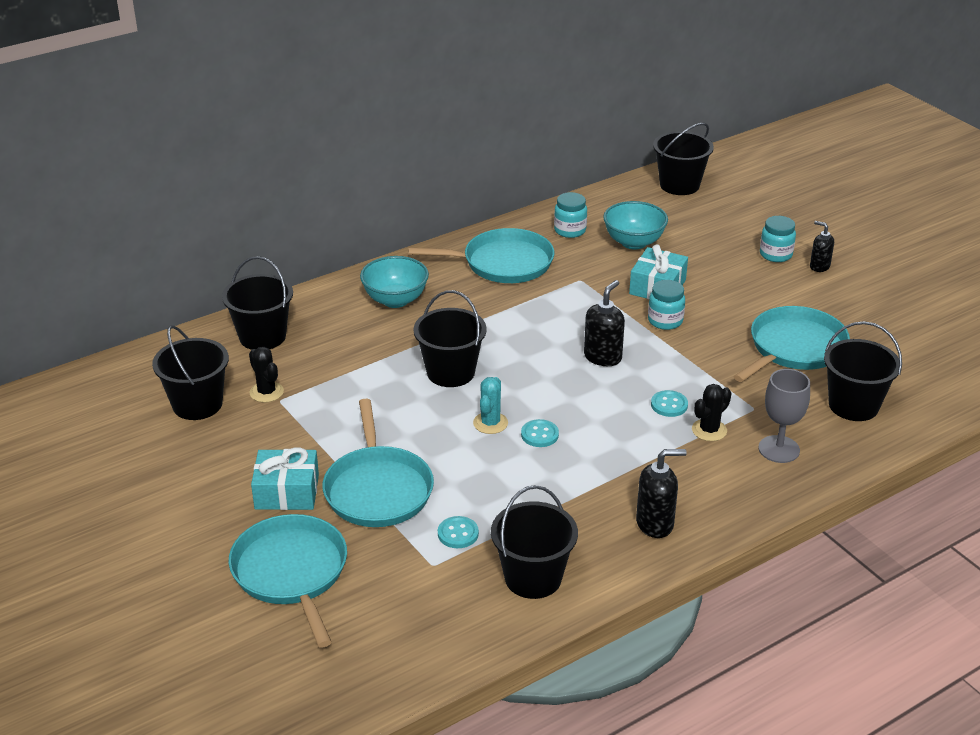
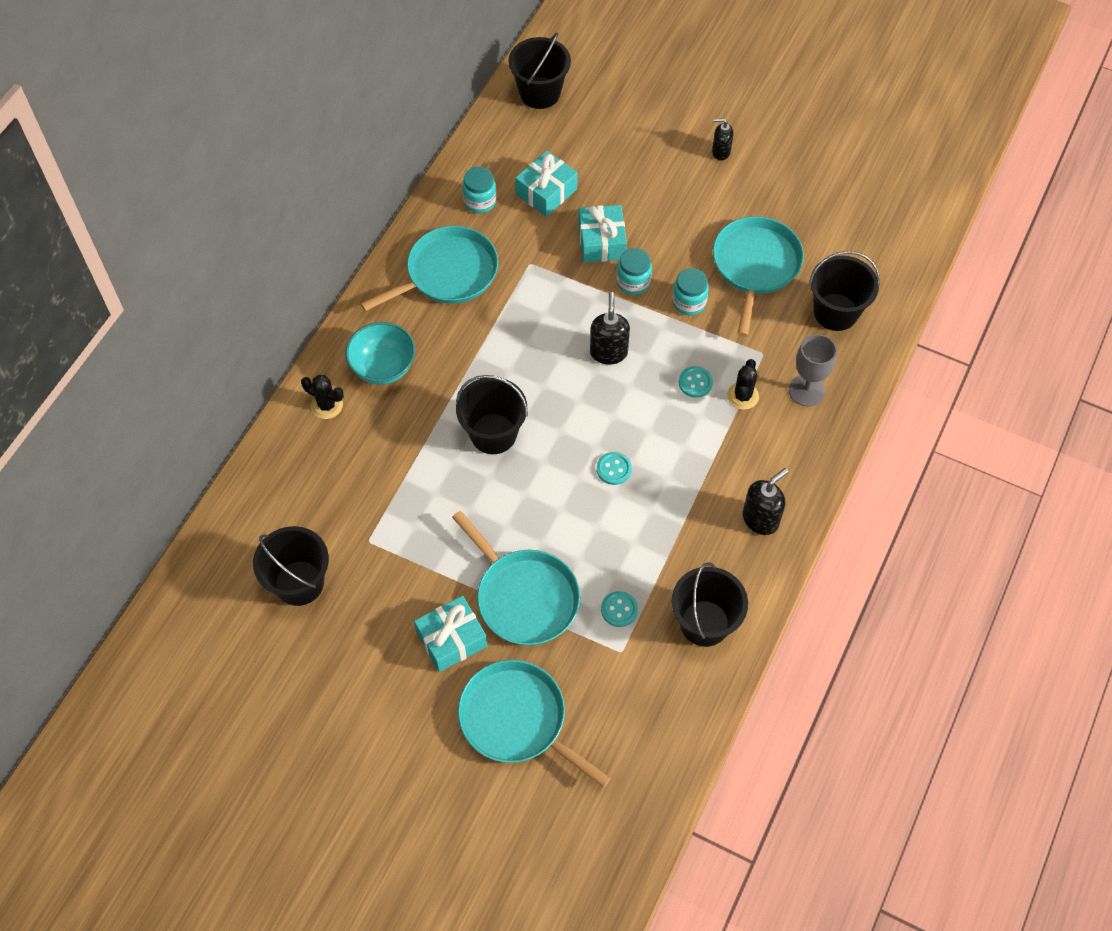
camera: 30 degrees left, 25 degrees up
black bucket [222,256,293,350] -> none
black cactus [249,347,284,402] -> black cactus moved to [301,375,344,419]
turquoise cactus [473,377,508,434] -> none
turquoise bowl [603,201,668,250] -> turquoise gift [515,151,578,217]
turquoise jar [760,216,796,262] -> turquoise jar moved to [672,268,709,315]

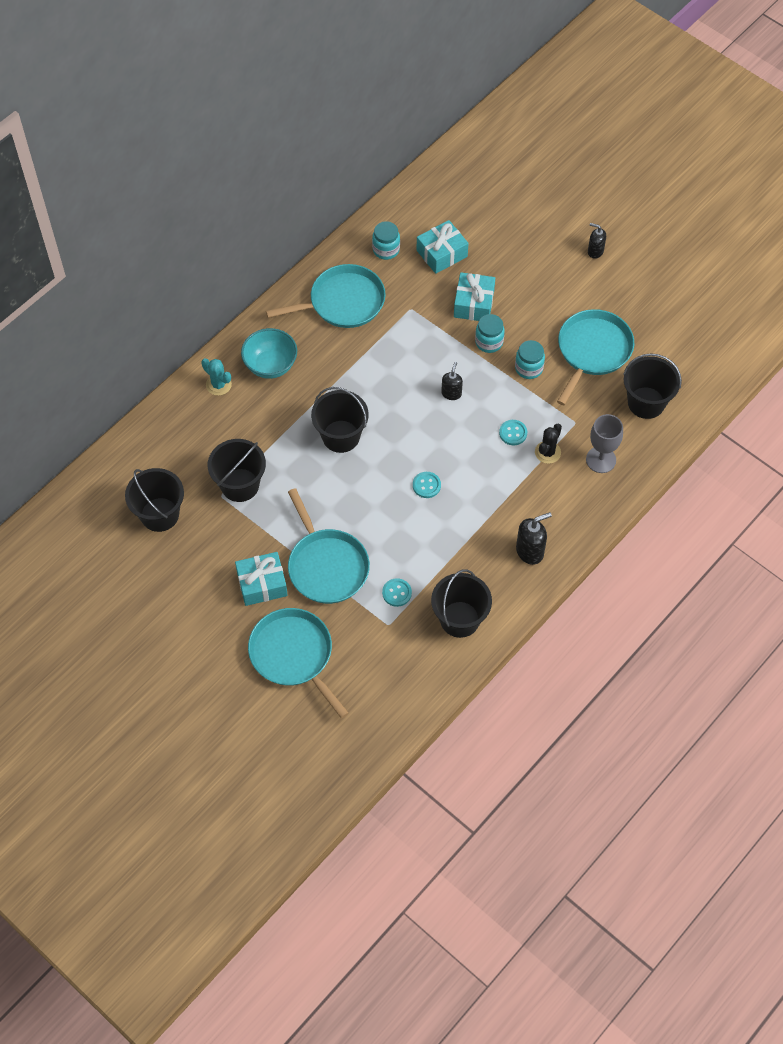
camera: 15 degrees right, 0 degrees up
black cactus [301,375,344,419] -> turquoise cactus [201,358,232,396]
black bucket [508,33,571,109] -> black bucket moved to [208,439,266,502]
black soap dispenser [590,292,630,365] -> black soap dispenser [441,362,463,400], size x0.66

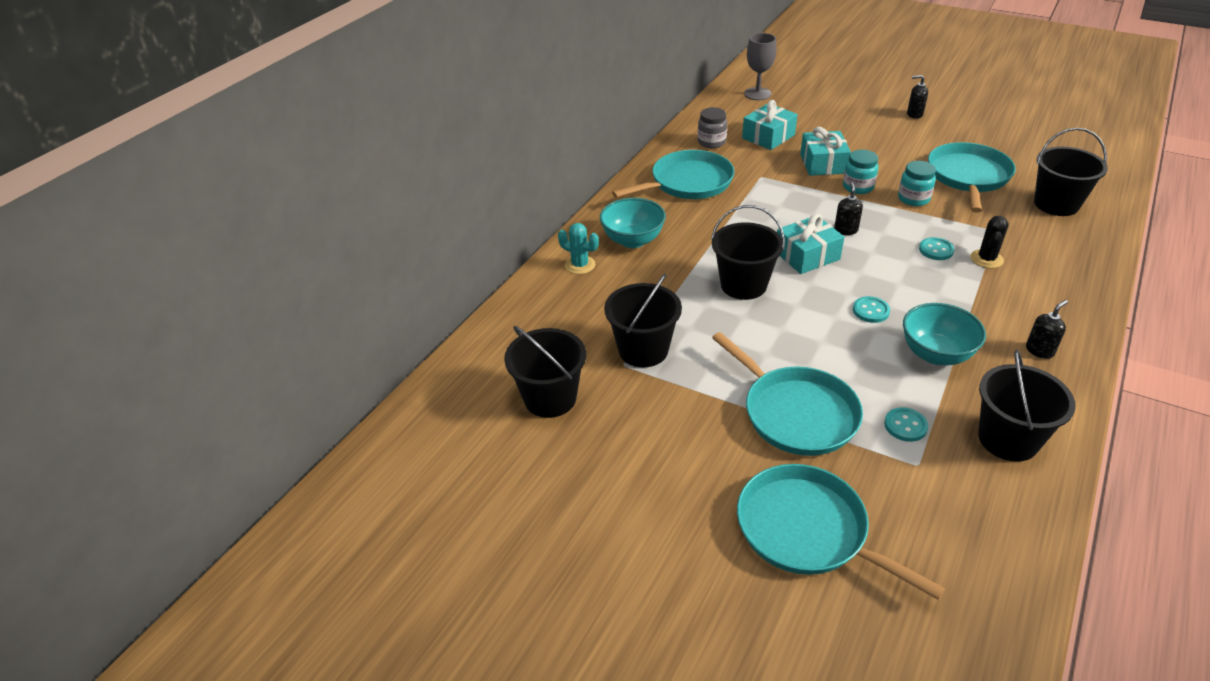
camera: 10 degrees left, 20 degrees down
turquoise gift [235,552,288,606] -> turquoise gift moved to [777,214,844,274]
turquoise jar [372,221,400,260] -> grey jar [698,107,727,148]
black soap dispenser [516,512,552,565] -> black soap dispenser [1026,300,1068,359], size x0.66
grey goblet [586,414,623,473] -> grey goblet moved to [744,33,776,100]
none -> turquoise bowl [903,303,986,365]

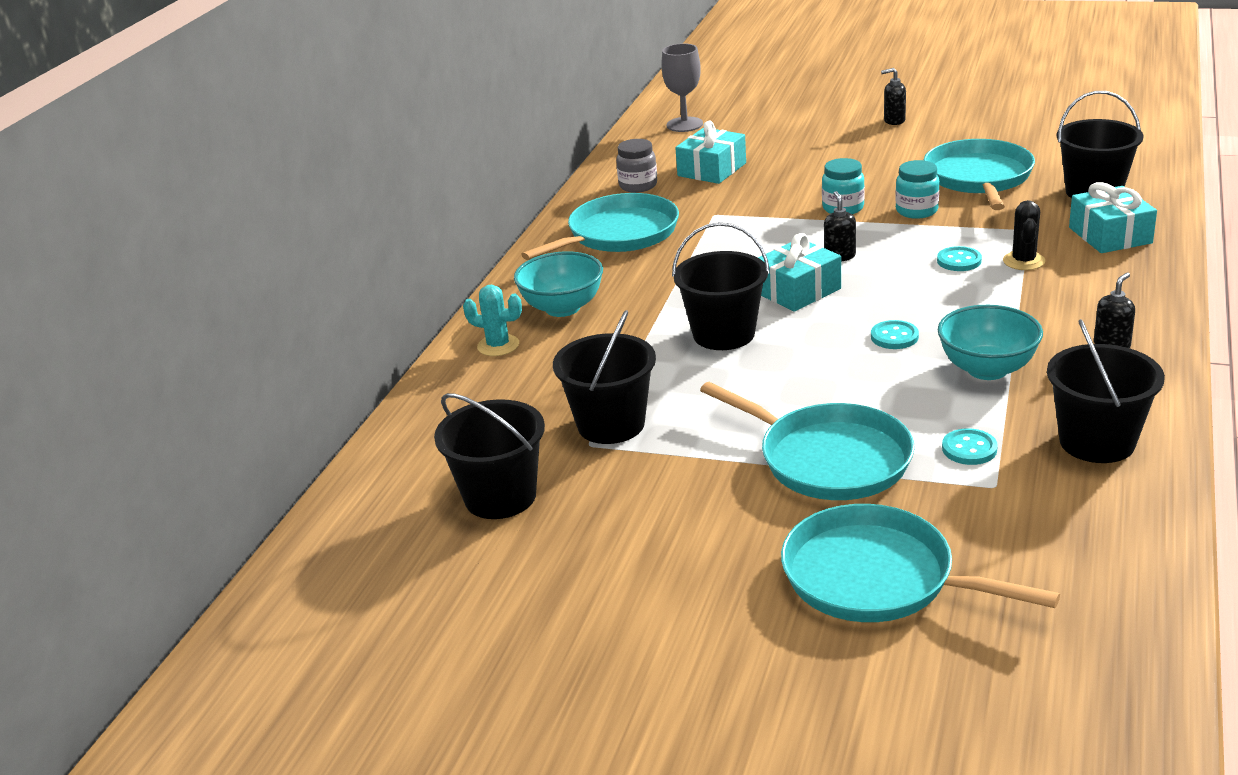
camera: 10 degrees left, 10 degrees down
turquoise gift [800,127,851,176] -> turquoise gift moved to [1069,182,1157,253]

